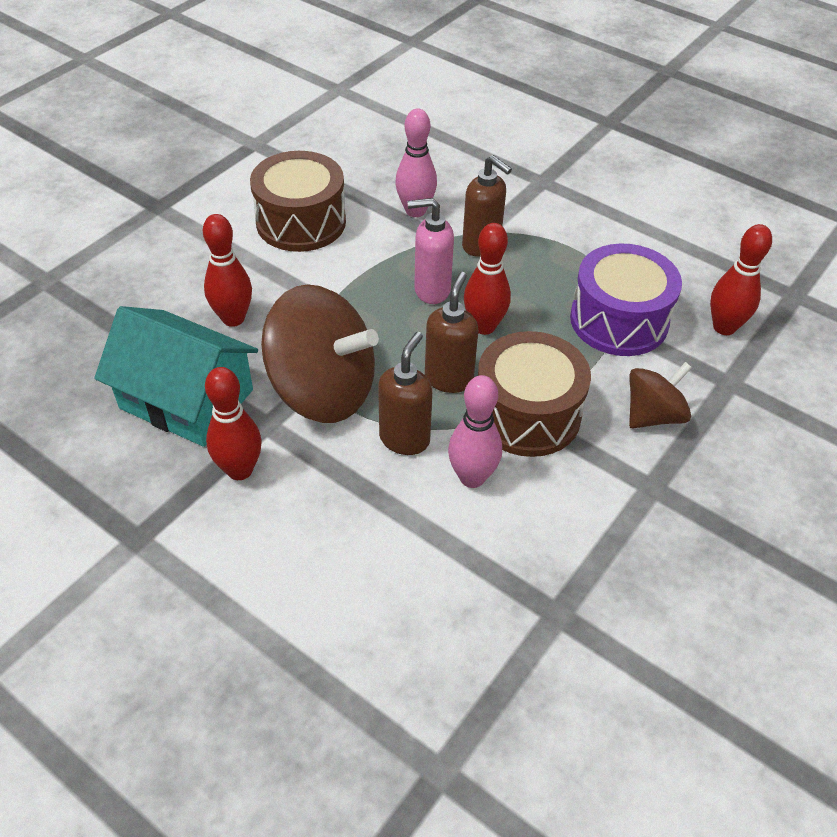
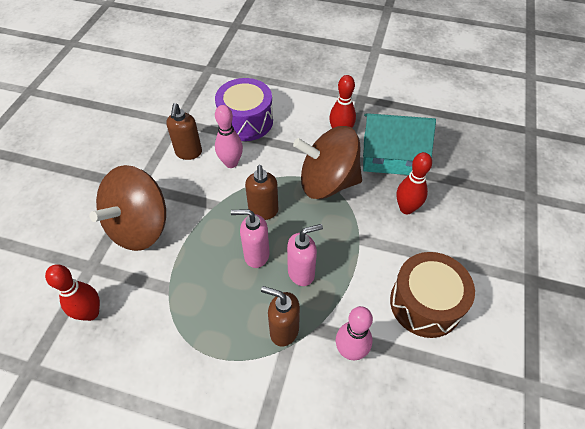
camera: 160 degrees right, 5 degrees up
brown soap dispenser [378,332,432,455] -> brown soap dispenser moved to [166,103,202,160]
red bowling pin [464,223,511,335] -> pink soap dispenser [231,209,270,268]
brown drum [478,331,591,457] -> none
purple drum [570,243,682,356] -> purple drum moved to [215,78,273,141]
brown spinning top [629,362,692,428] -> brown spinning top [89,165,166,251], size x1.83

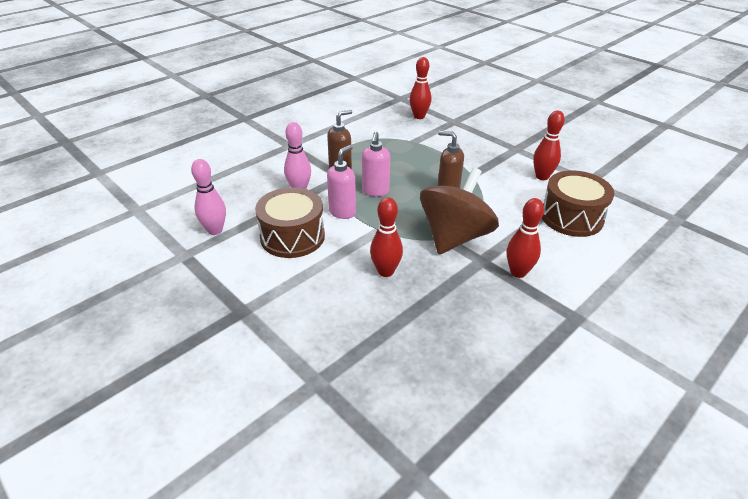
camera: 120 degrees right, 15 degrees down
brown spinning top [89,165,166,251] -> none
brown soap dispenser [166,103,202,160] -> red bowling pin [533,111,565,180]
purple drum [215,78,273,141] -> brown drum [542,171,614,237]
pink bowling pin [215,105,243,168] -> pink bowling pin moved to [191,159,226,235]
pink soap dispenser [231,209,270,268] -> pink soap dispenser moved to [327,145,356,219]
turquoise house [363,113,436,175] -> none

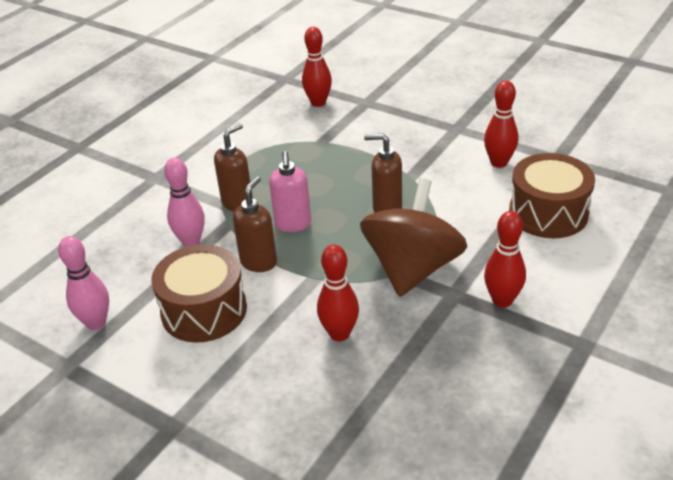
camera: 10 degrees left, 0 degrees up
pink soap dispenser [327,145,356,219] -> brown soap dispenser [233,176,277,272]

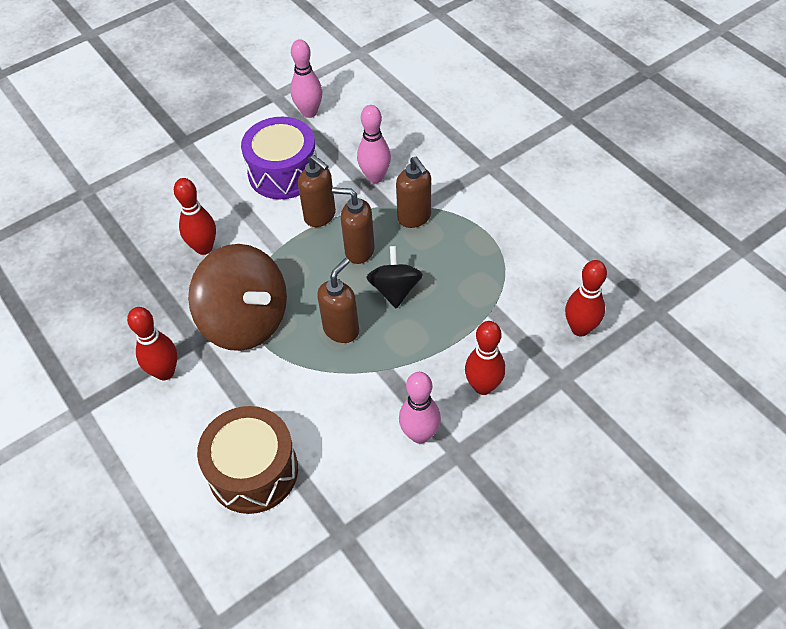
camera: 110 degrees right, 15 degrees up
brown drum [151,244,247,343] -> purple drum [241,117,317,199]
pink soap dispenser [269,151,311,232] -> brown soap dispenser [332,187,375,264]
red bowling pin [484,81,518,168] -> red bowling pin moved to [465,321,506,395]
none -> black spinning top [366,246,423,308]
none -> pink bowling pin [399,372,441,444]

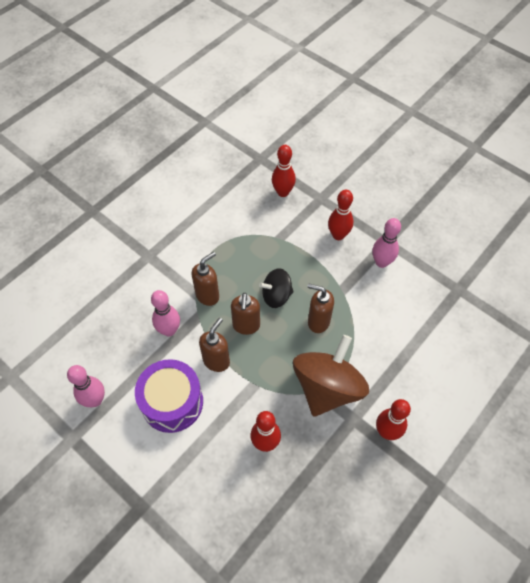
camera: 105 degrees left, 5 degrees up
brown drum [197,406,298,514] -> none

